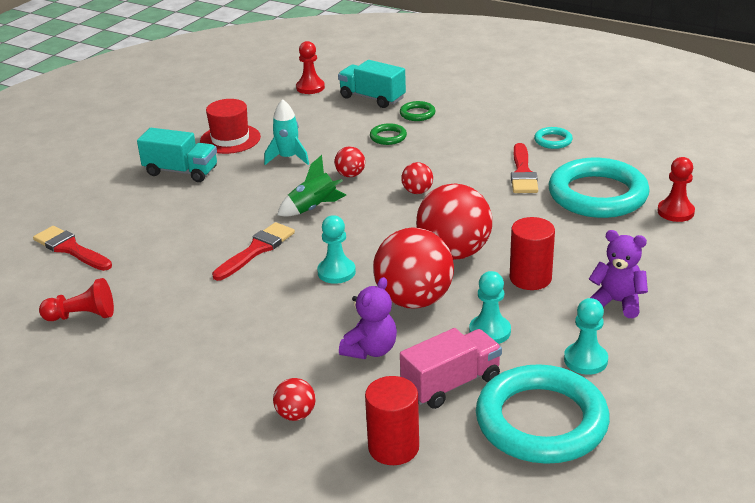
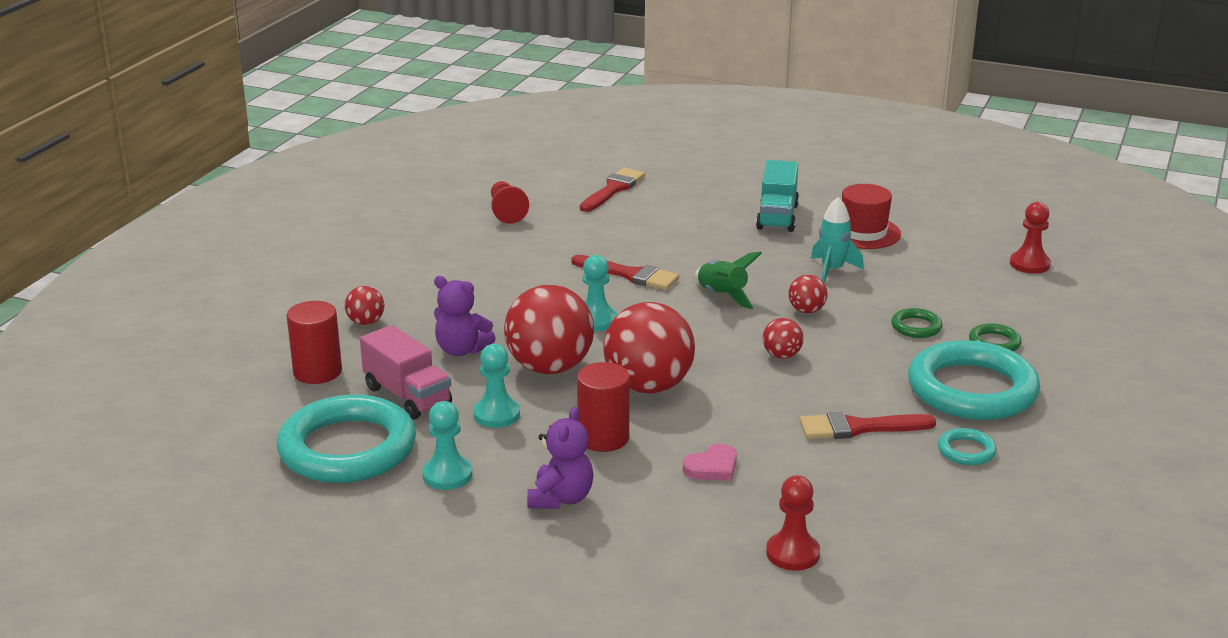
camera: 80 degrees right, 5 degrees down
turquoise truck [338,60,406,108] -> none
turquoise ring [549,158,650,218] -> turquoise ring moved to [908,340,1040,420]
none -> pink heart [683,444,737,481]

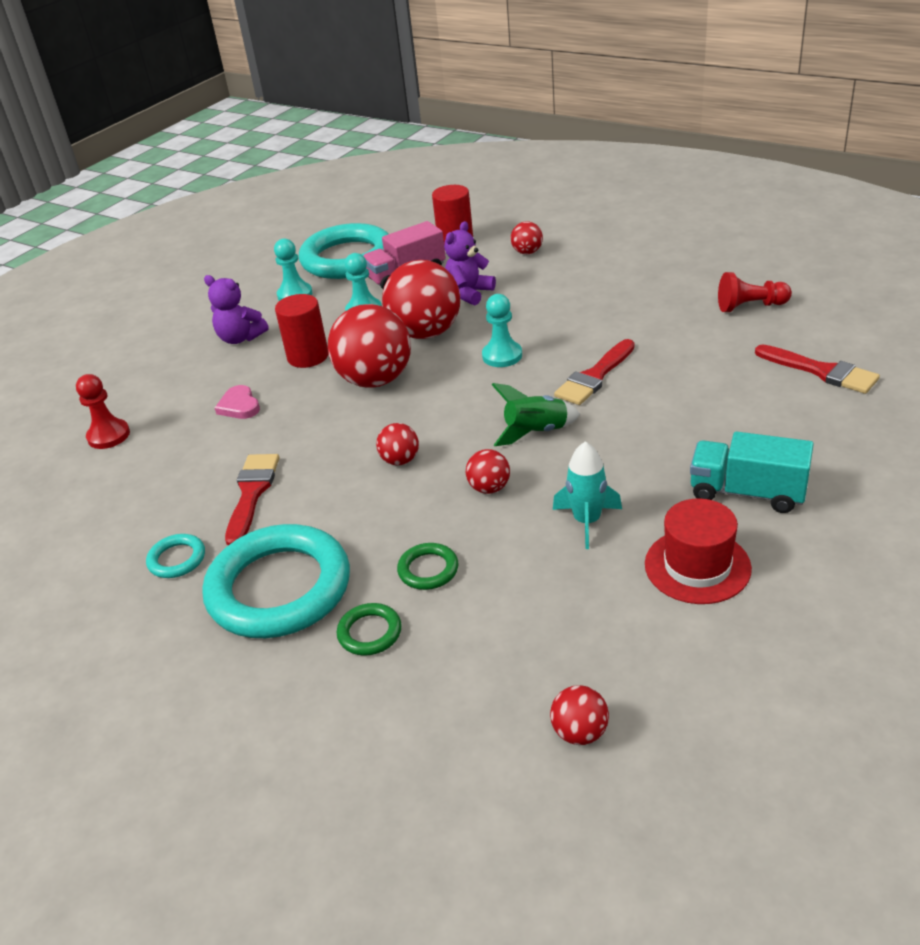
camera: 105 degrees right, 10 degrees up
red pawn [1010,202,1051,274] -> red ball [550,685,609,745]

